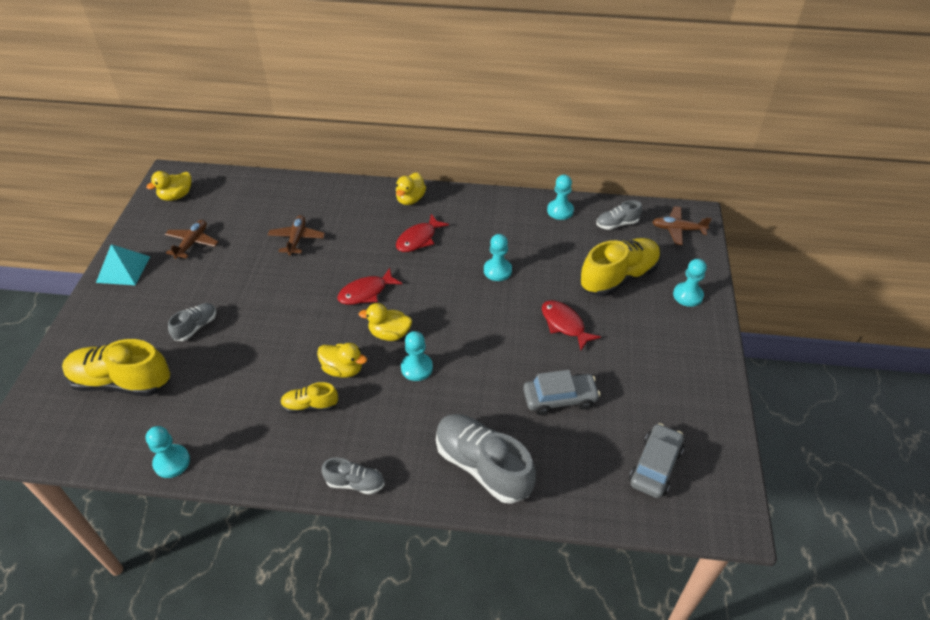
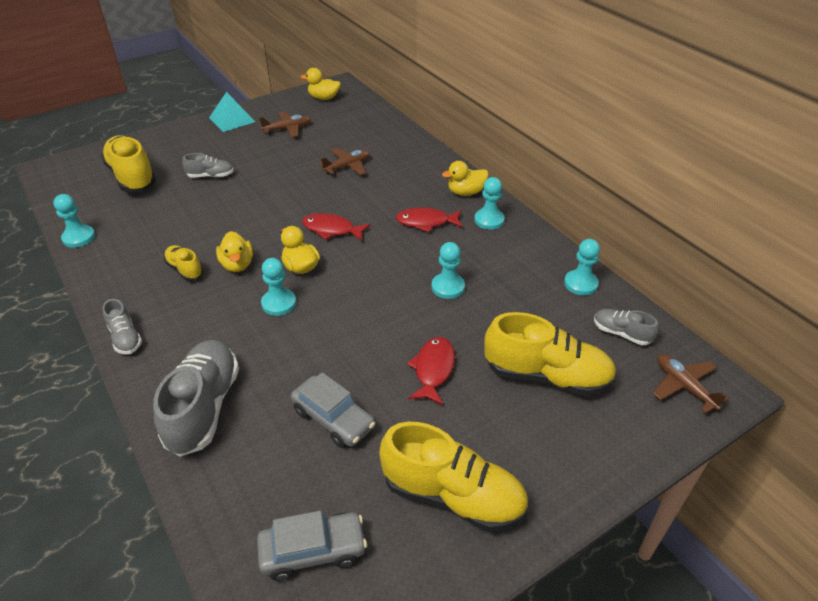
camera: 50 degrees right, 5 degrees down
turquoise pawn [673,259,707,307] -> turquoise pawn moved to [474,177,505,230]
none -> yellow shoe [379,422,528,532]

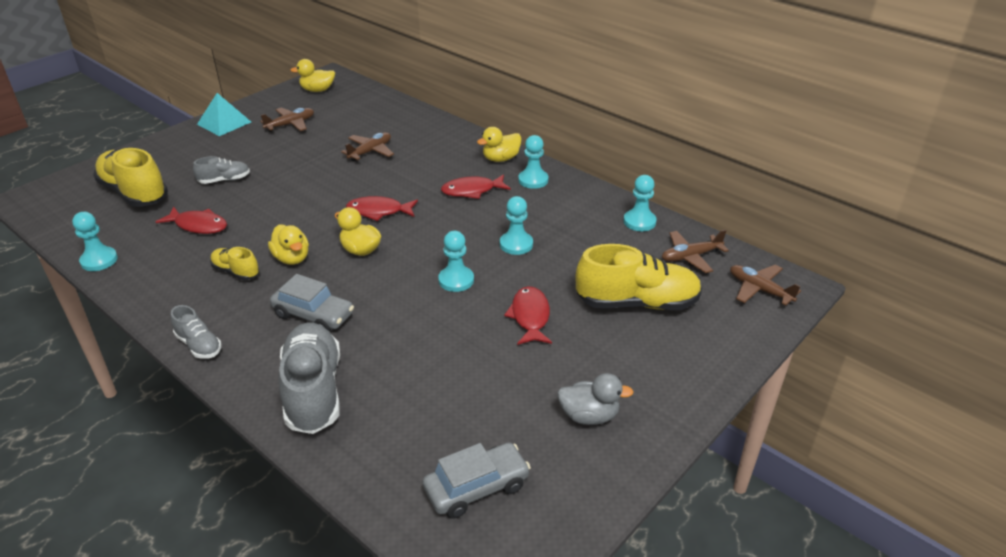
camera: 15 degrees left, 5 degrees down
turquoise pawn [261,258,296,316] -> turquoise pawn moved to [438,231,474,292]
grey car [291,372,375,448] -> grey car moved to [270,274,354,332]
yellow shoe [379,422,528,532] -> grey duck [557,373,634,425]
grey shoe [594,309,659,345] -> brown plane [662,229,729,273]
none -> red fish [155,207,227,234]

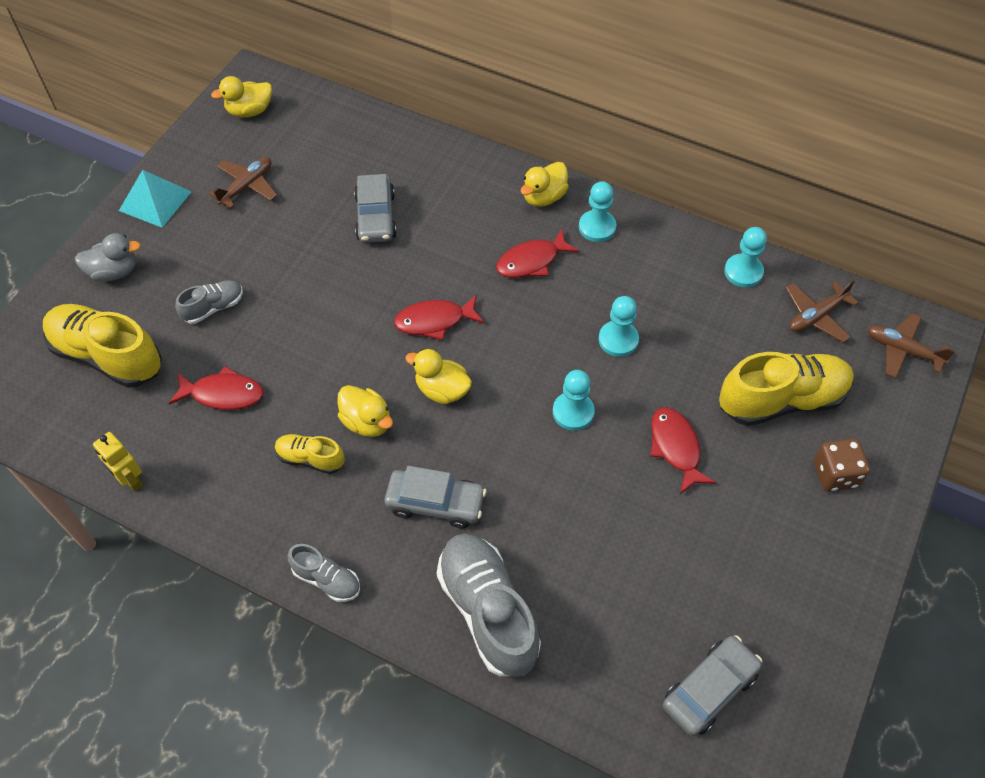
camera: 15 degrees left, 20 degrees up
turquoise pawn [72,212,118,271] -> yellow robot [93,432,143,491]
brown plane [341,132,394,161] -> grey car [354,174,397,243]
grey duck [557,373,634,425] -> grey duck moved to [75,233,141,282]
none -> brown dice [814,438,870,492]

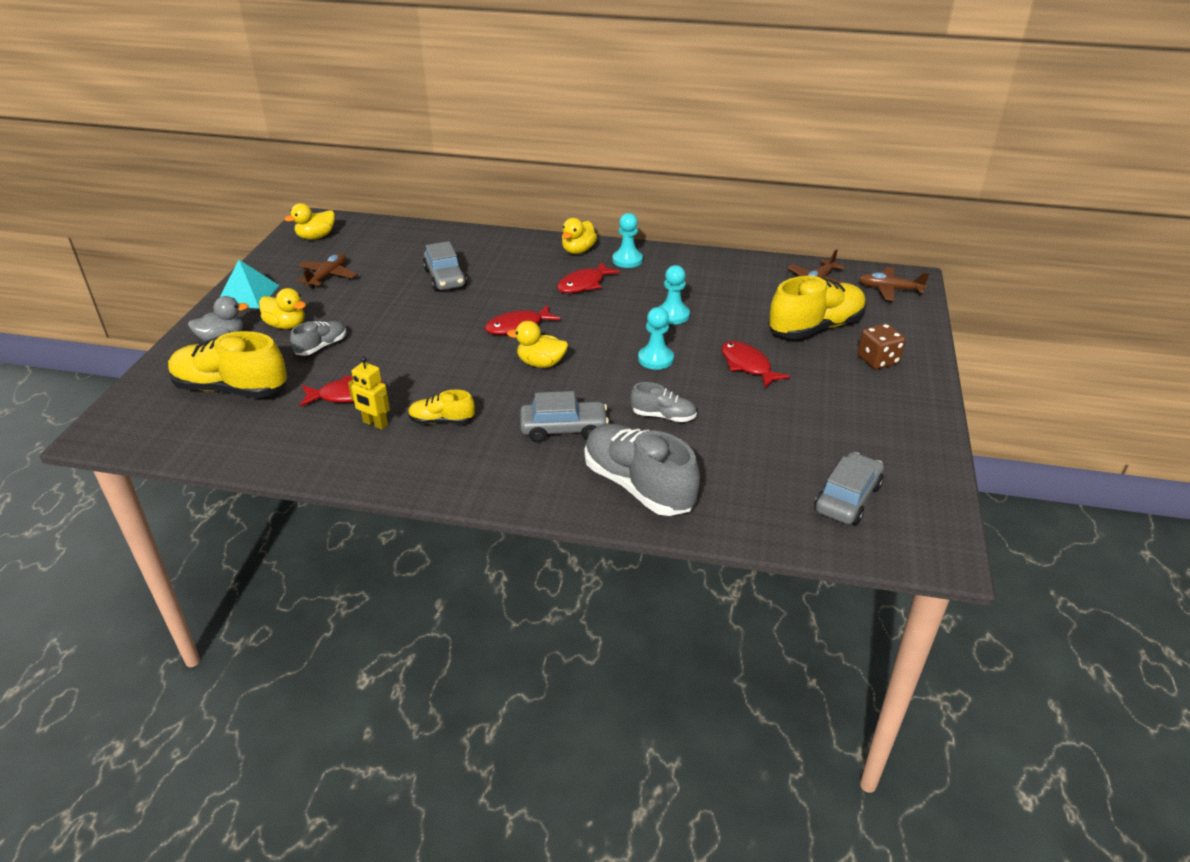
camera: 15 degrees left, 20 degrees down
yellow robot [93,432,143,491] -> yellow robot moved to [348,356,390,430]
grey shoe [288,544,360,602] -> grey shoe moved to [630,382,697,422]
yellow duck [337,385,393,437] -> yellow duck moved to [259,288,306,329]
turquoise pawn [724,227,767,288] -> none

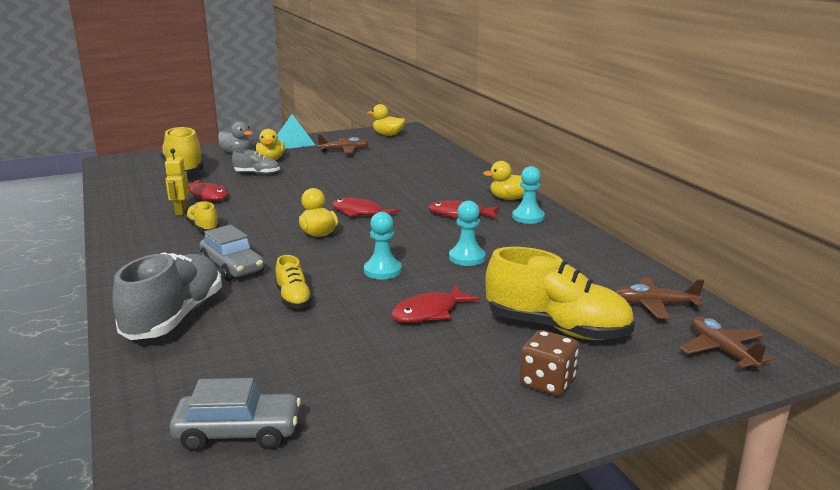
camera: 55 degrees right, 15 degrees down
grey car [423,241,467,291] -> none
grey shoe [630,382,697,422] -> yellow shoe [275,255,313,308]
red fish [721,341,790,388] -> red fish turned 150 degrees counterclockwise [391,285,479,323]

